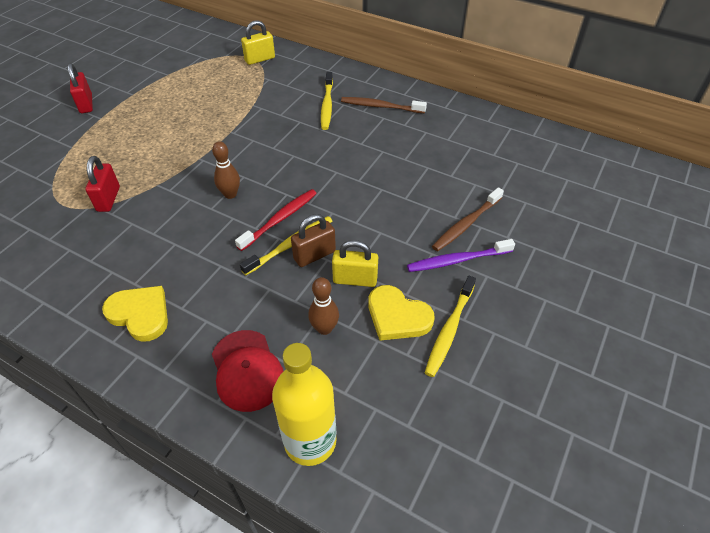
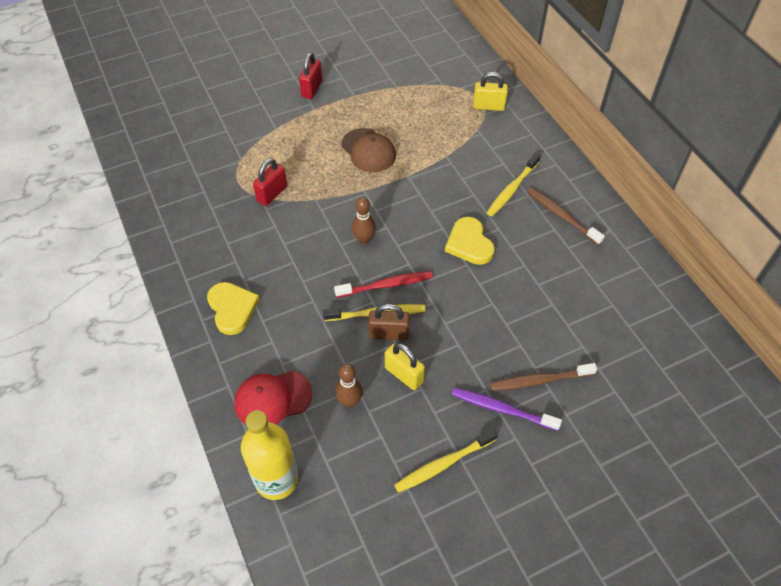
camera: 35 degrees right, 5 degrees up
red cap [212,330,283,412] -> red cap turned 60 degrees clockwise [234,371,312,424]
yellow heart [368,285,435,341] -> yellow heart moved to [445,217,495,265]
none -> brown cap [341,128,396,172]

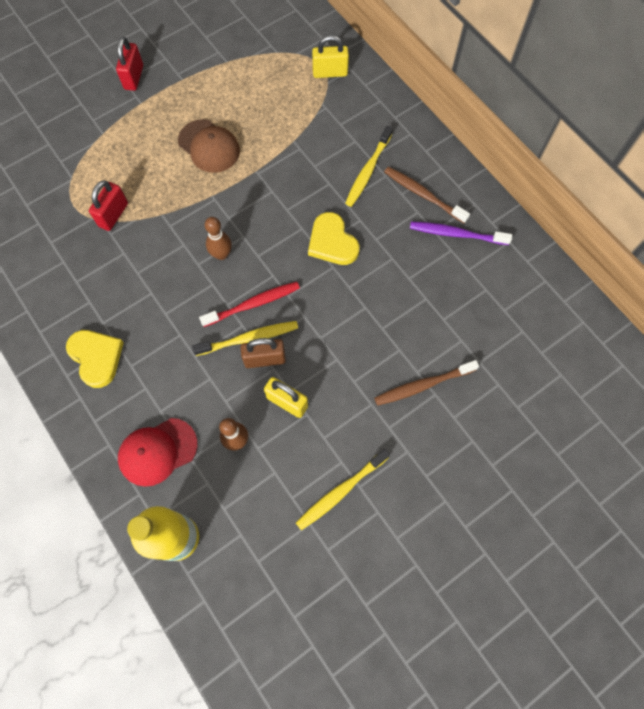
camera: 10 degrees left, 15 degrees up
purple toothbrush [452,388,562,431] -> purple toothbrush moved to [410,222,512,245]

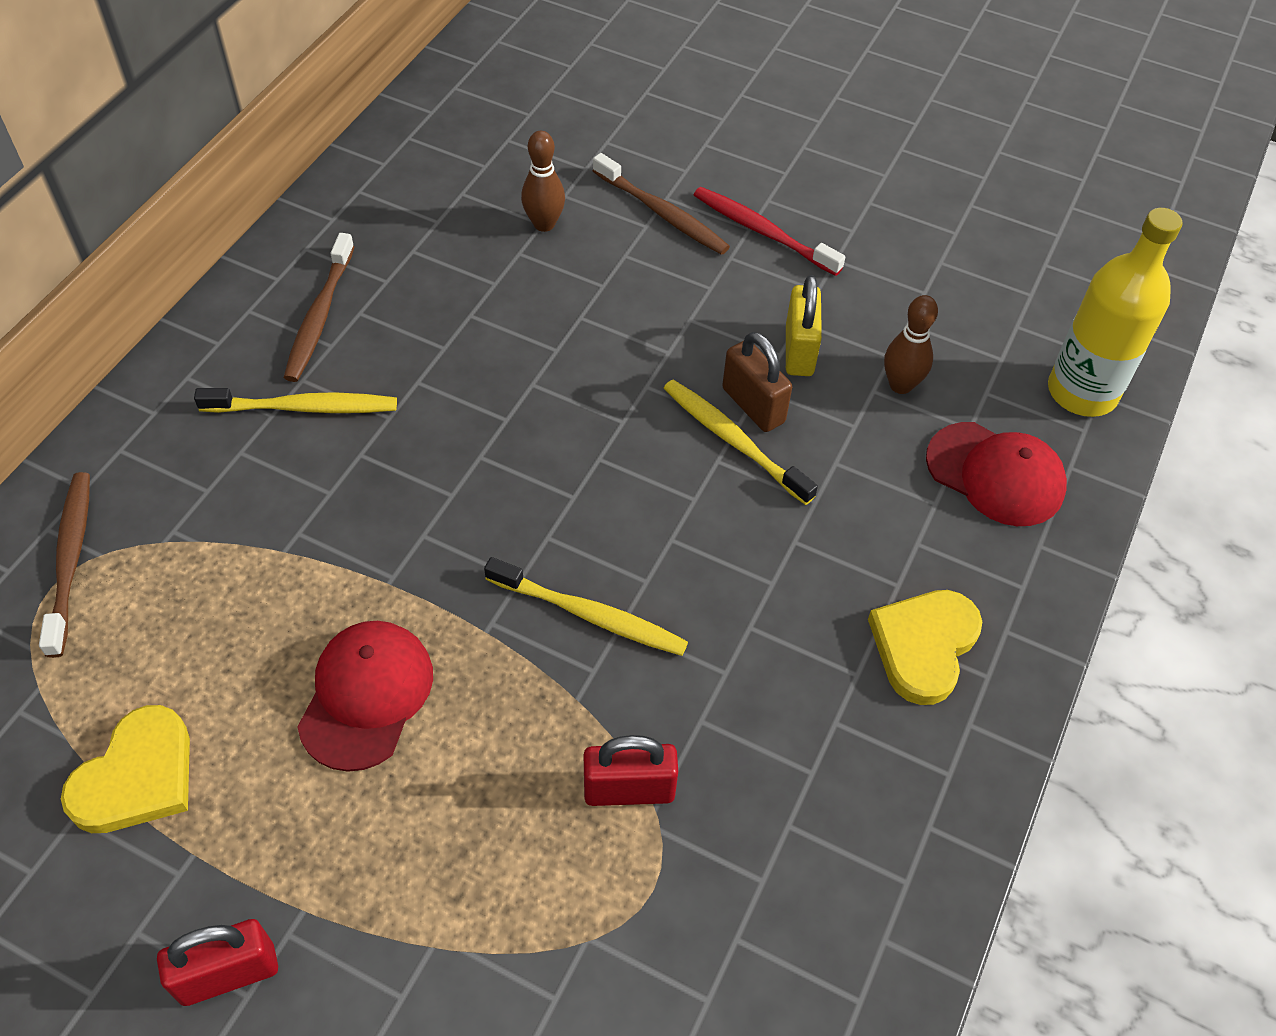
camera: 120 degrees left, 15 degrees down
brown cap [178,119,240,173] -> red cap [297,621,433,772]
red toothbrush [199,282,300,327] -> red toothbrush moved to [694,187,845,276]
brown bowling pin [205,217,232,260] -> brown bowling pin moved to [521,131,565,232]
yellow toothbrush [296,449,390,530] -> yellow toothbrush moved to [484,557,688,656]
yellow heart [308,212,360,265] -> yellow heart moved to [61,705,190,833]
yellow padlock [312,35,349,78] -> brown toothbrush [39,472,90,658]
purple toothbrush [410,222,512,245] -> none

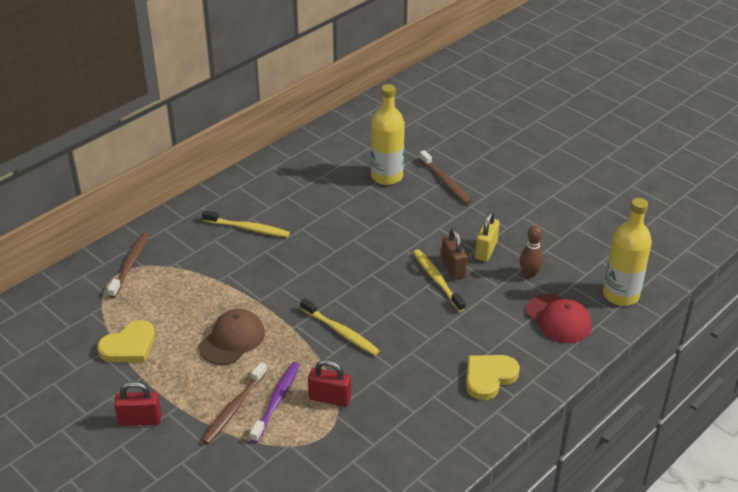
camera: 20 degrees right, 15 degrees down
brown toothbrush [284,233,354,382] -> brown toothbrush moved to [201,362,267,444]
red cap [297,621,433,772] -> brown cap [199,309,265,365]
brown bowling pin [521,131,565,232] -> yellow bottle [371,84,405,185]
red toothbrush [694,187,845,276] -> none
none -> purple toothbrush [250,362,300,443]

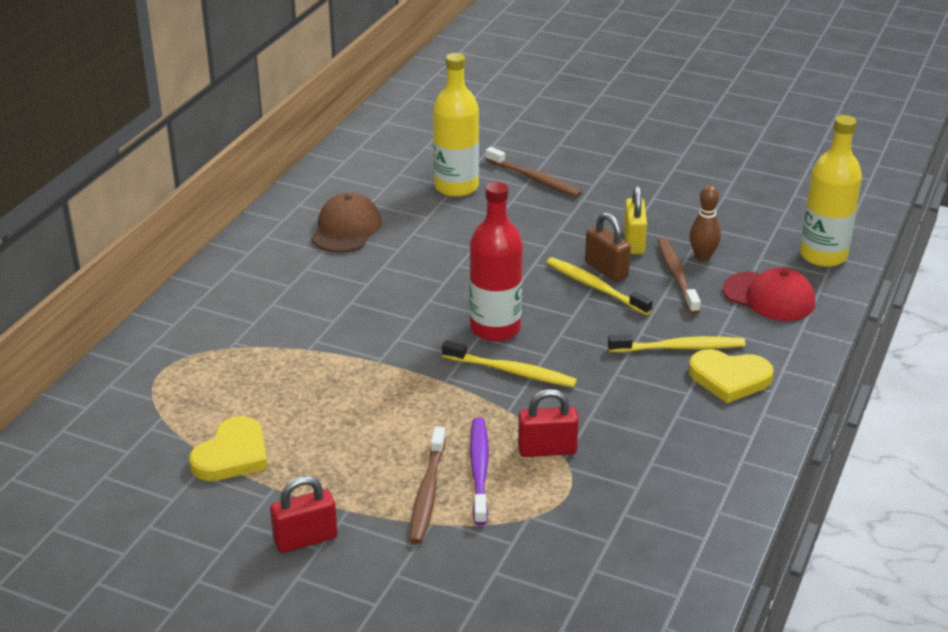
camera: 20 degrees left, 5 degrees down
brown toothbrush [107,233,149,298] -> brown toothbrush moved to [657,237,701,314]
brown cap [199,309,265,365] -> brown cap moved to [311,193,382,253]
yellow toothbrush [202,210,290,237] -> yellow toothbrush moved to [608,334,746,352]
yellow heart [466,355,520,400] -> yellow heart turned 105 degrees counterclockwise [689,349,774,403]
none -> red bottle [470,182,523,342]

